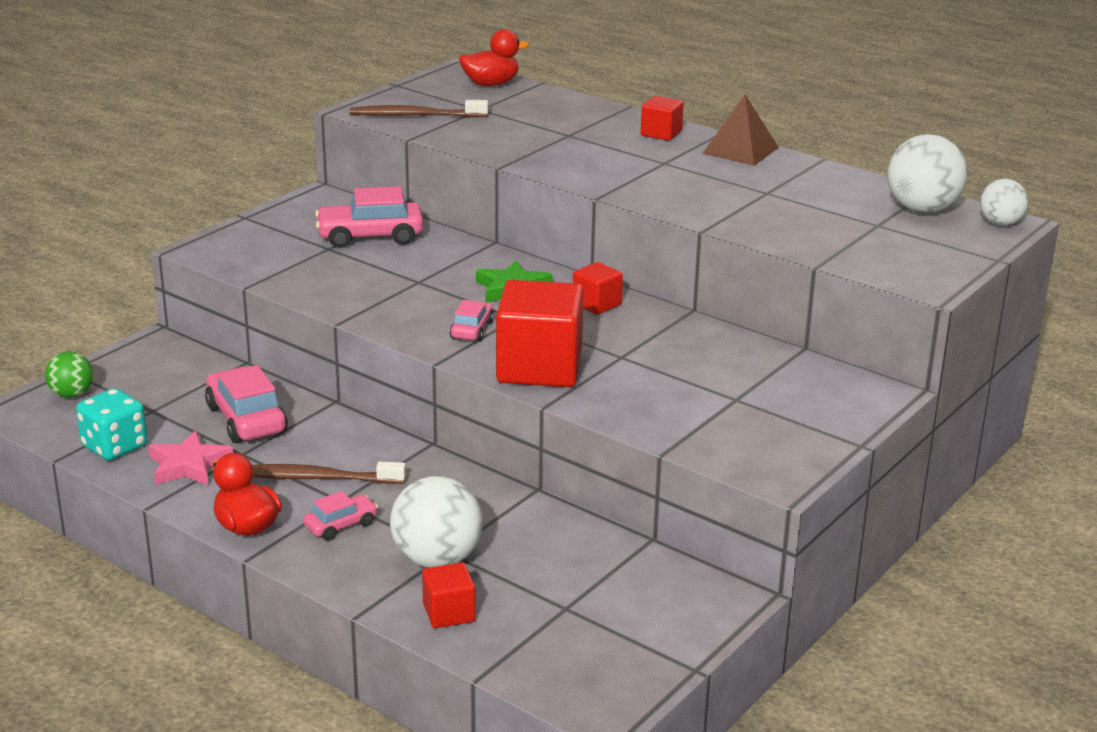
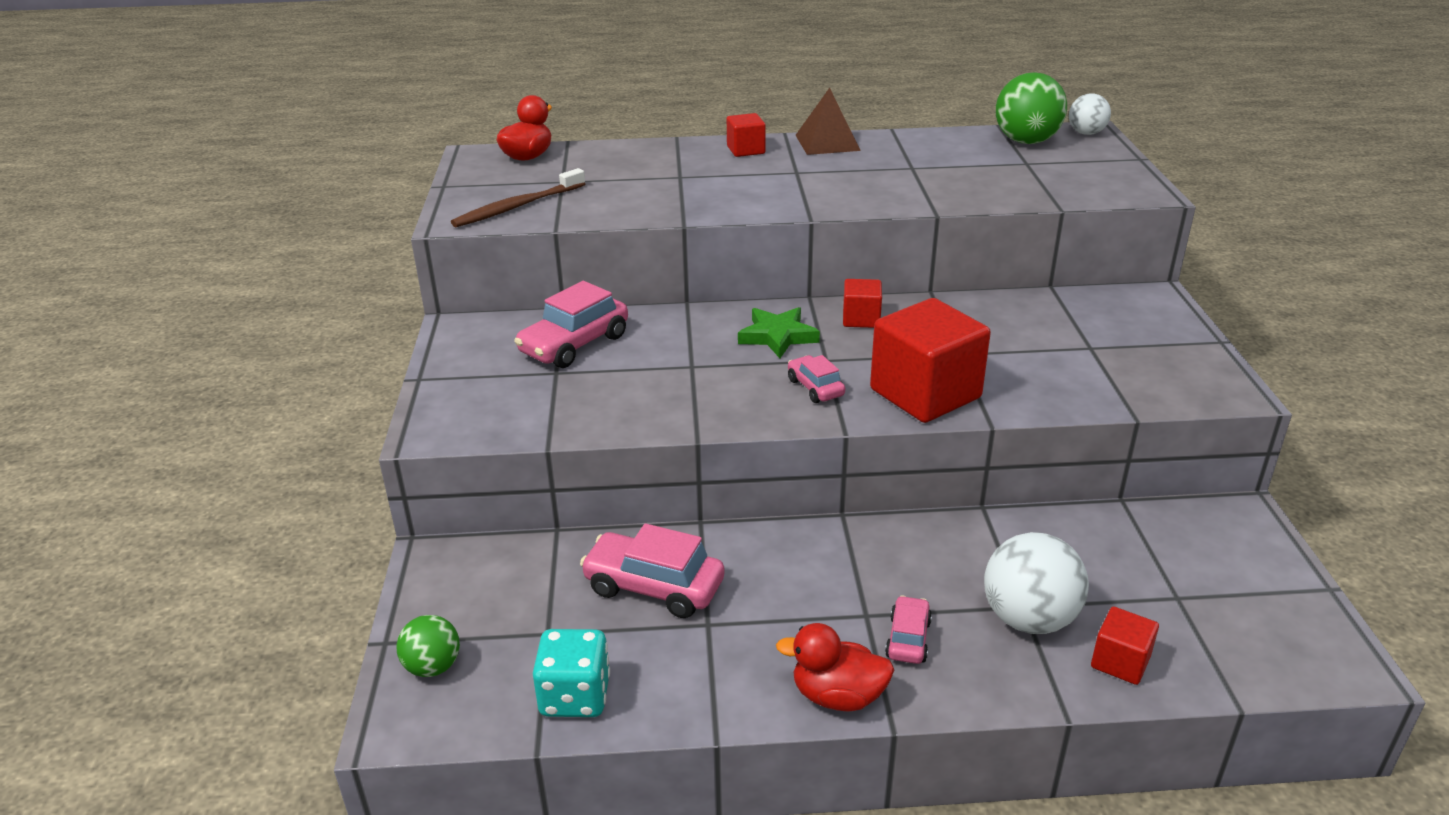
camera: 40 degrees left, 5 degrees up
pink star [148,430,233,486] -> none
brown toothbrush [252,462,406,484] -> none
white ball [887,134,967,213] -> green ball [996,72,1067,144]

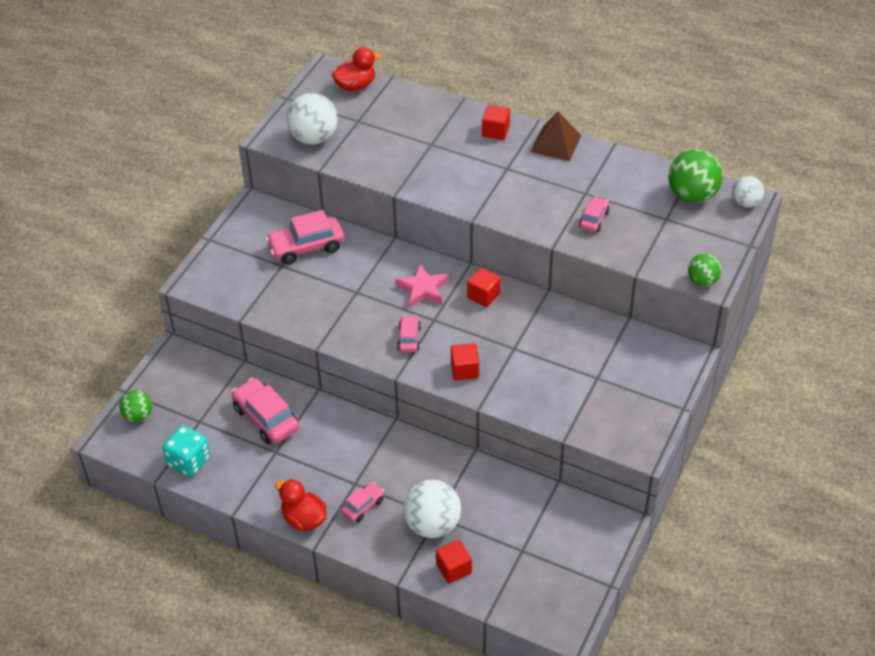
camera: 30 degrees right, 15 degrees up
brown toothbrush [451,168,585,227] -> white ball [286,93,338,145]
green star [738,307,820,358] -> pink star [395,264,448,308]
red cube [870,298,991,423] -> red cube [451,343,479,380], size x0.50
none -> pink car [579,196,610,232]
none -> green ball [688,253,722,286]

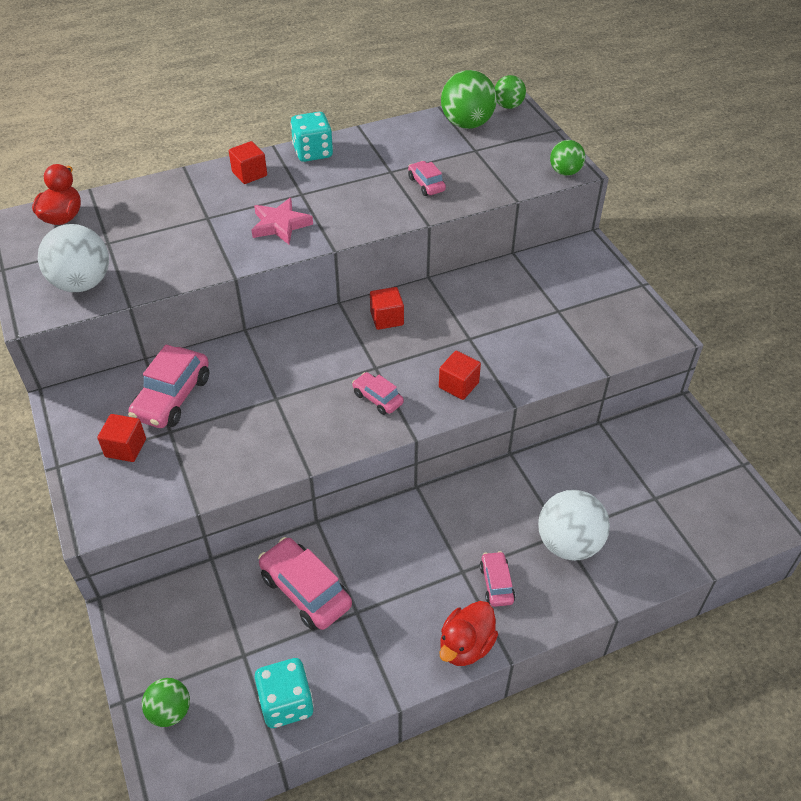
camera: 50 degrees left, 0 degrees up
pink car [231,378,299,444] -> pink car turned 45 degrees clockwise [258,537,352,630]
red duck [275,479,327,531] -> red duck turned 45 degrees counterclockwise [440,601,498,666]
pink star [395,264,448,308] -> pink star moved to [252,198,313,244]
red cube [436,540,472,584] -> red cube moved to [97,414,146,462]
brown pyramid [531,112,581,161] -> turquoise dice [290,112,333,162]
white ball [732,176,764,207] -> green ball [495,75,526,109]

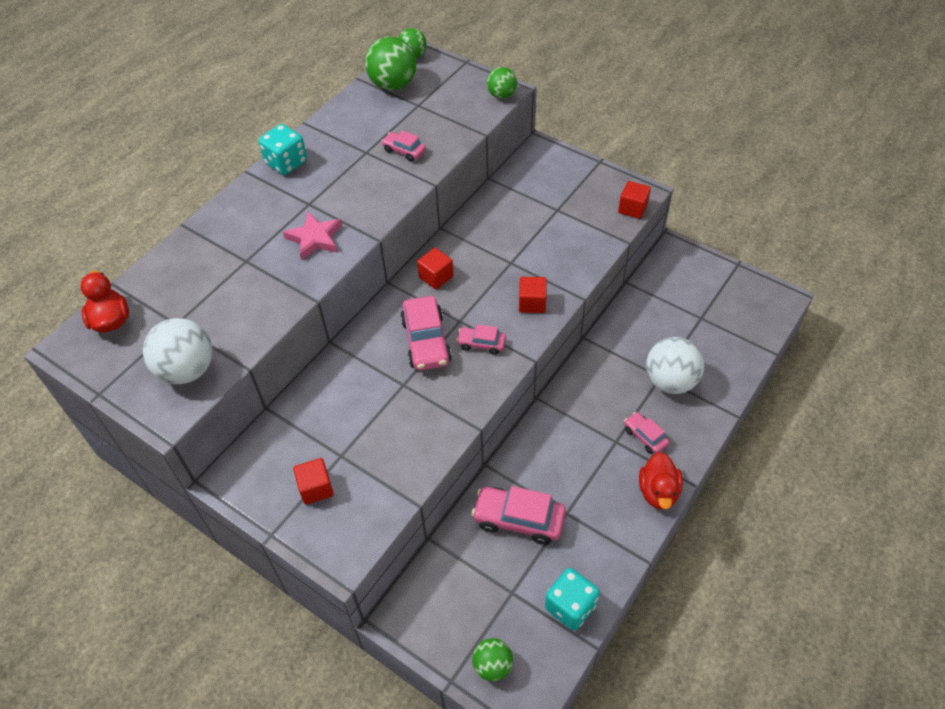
camera: 30 degrees left, 5 degrees up
pink car [128,344,209,428] -> pink car moved to [400,296,452,371]
red cube [229,141,267,184] -> red cube moved to [618,181,651,219]

